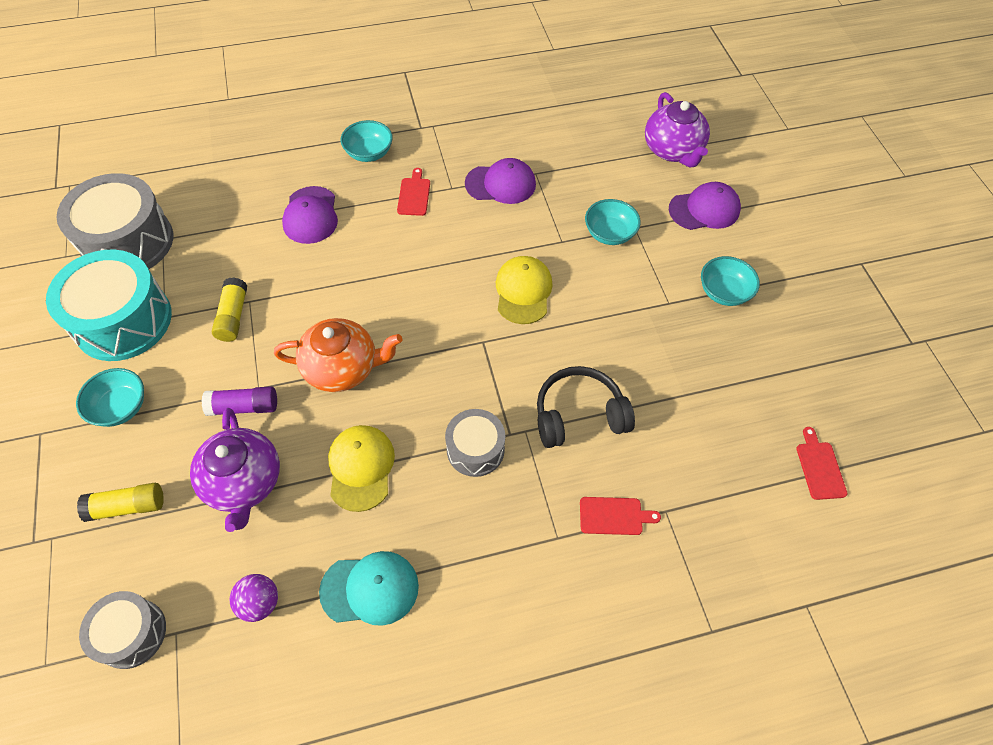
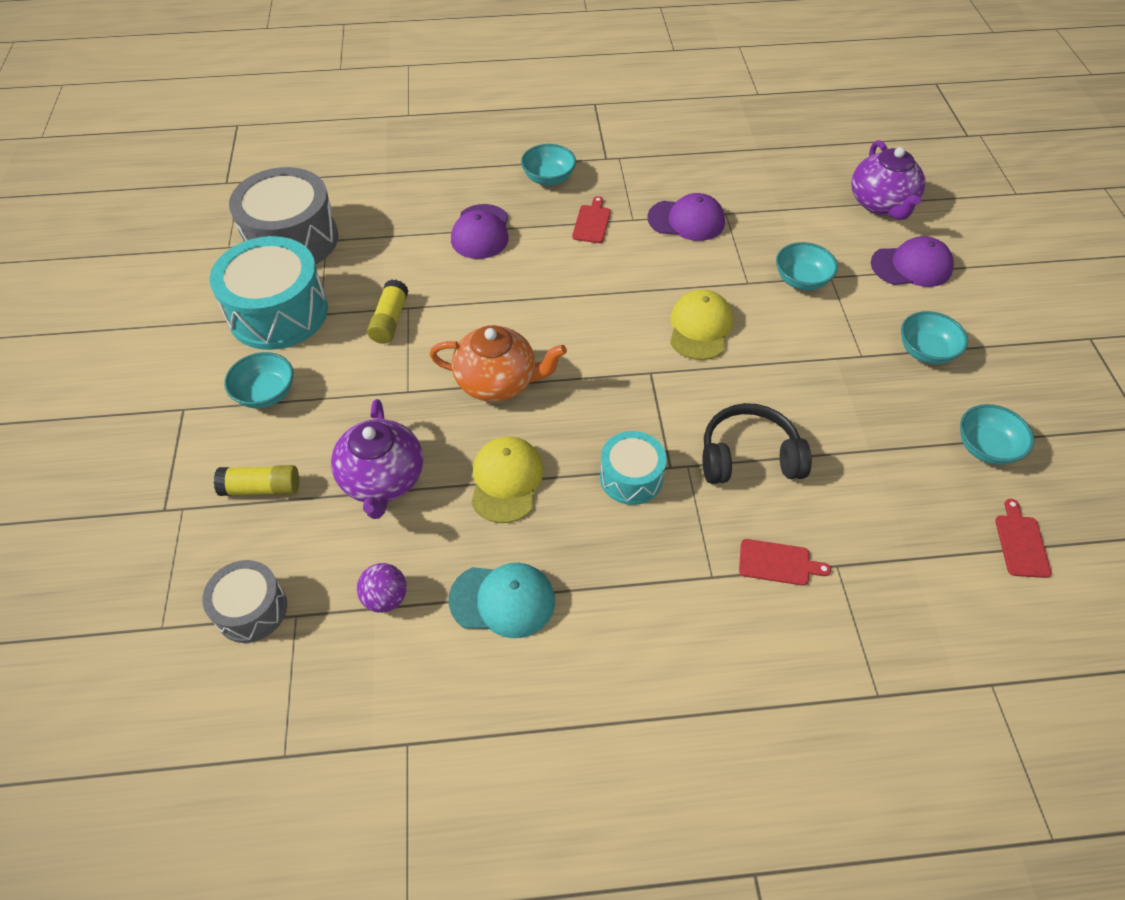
camera: 10 degrees right, 5 degrees down
purple glue stick [201,386,277,416] -> none
grey drum [445,409,505,477] -> turquoise drum [600,431,666,505]
none -> turquoise bowl [960,404,1034,465]

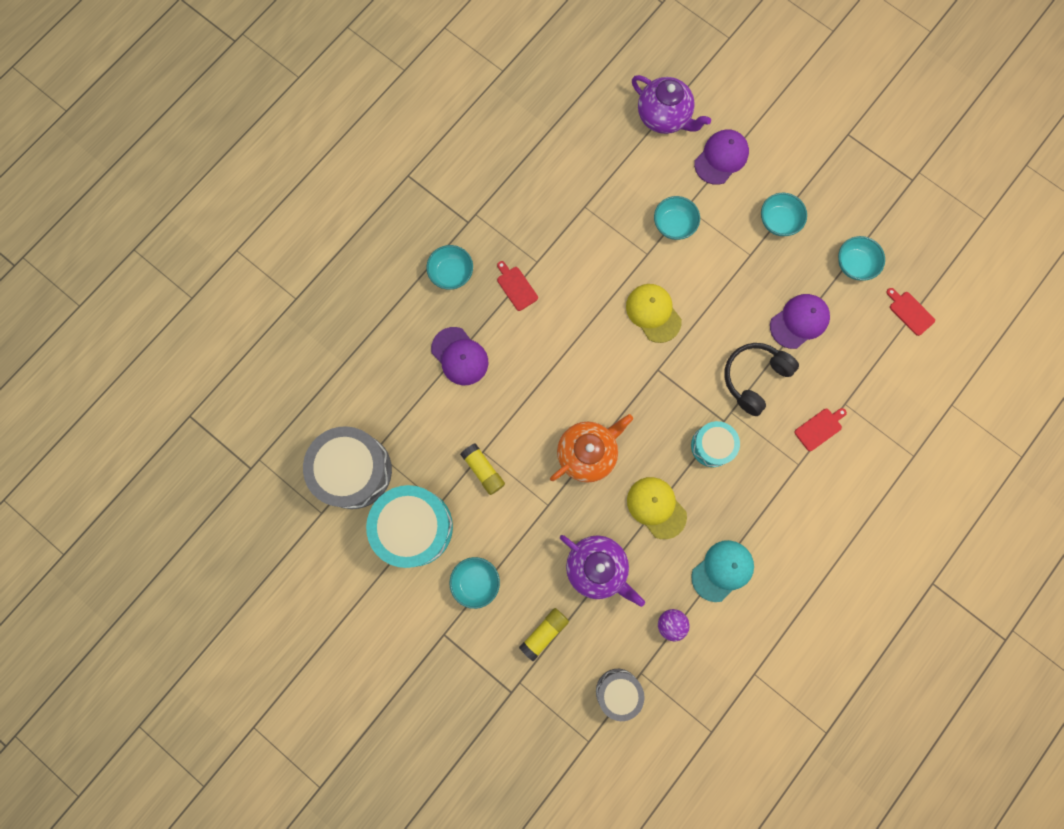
camera: 45 degrees left, 25 degrees up
purple cap [648,193,725,241] -> purple cap moved to [770,294,830,349]

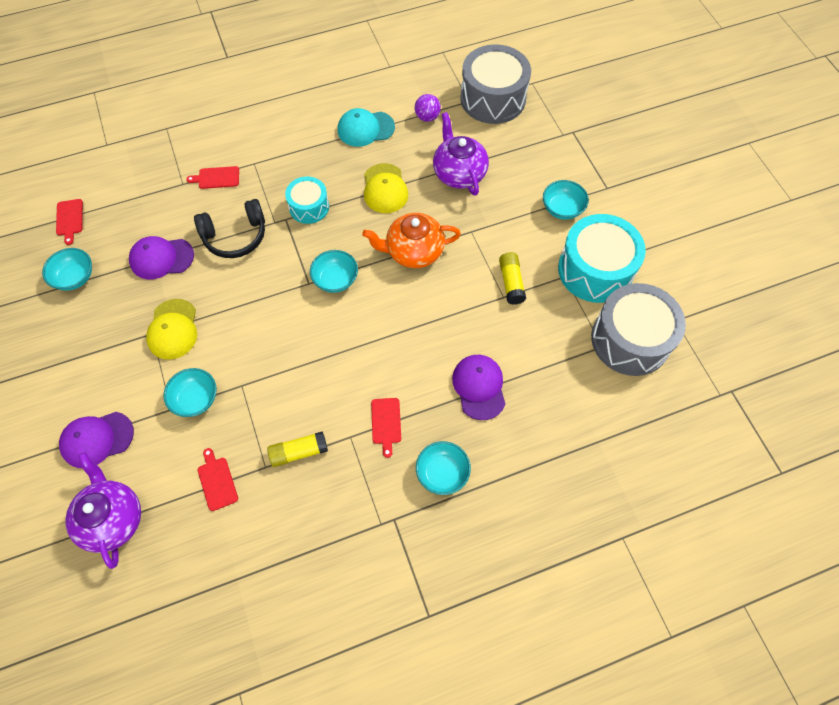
camera: 150 degrees left, 15 degrees down
yellow glue stick [519,608,569,661] -> yellow glue stick moved to [267,431,328,467]
grey drum [596,669,645,721] -> grey drum [460,44,531,124], size x1.78
yellow cap [626,284,682,343] -> yellow cap moved to [146,299,197,360]
turquoise bowl [761,193,807,236] -> turquoise bowl moved to [310,250,358,293]
none -> red cutting board [198,448,238,511]

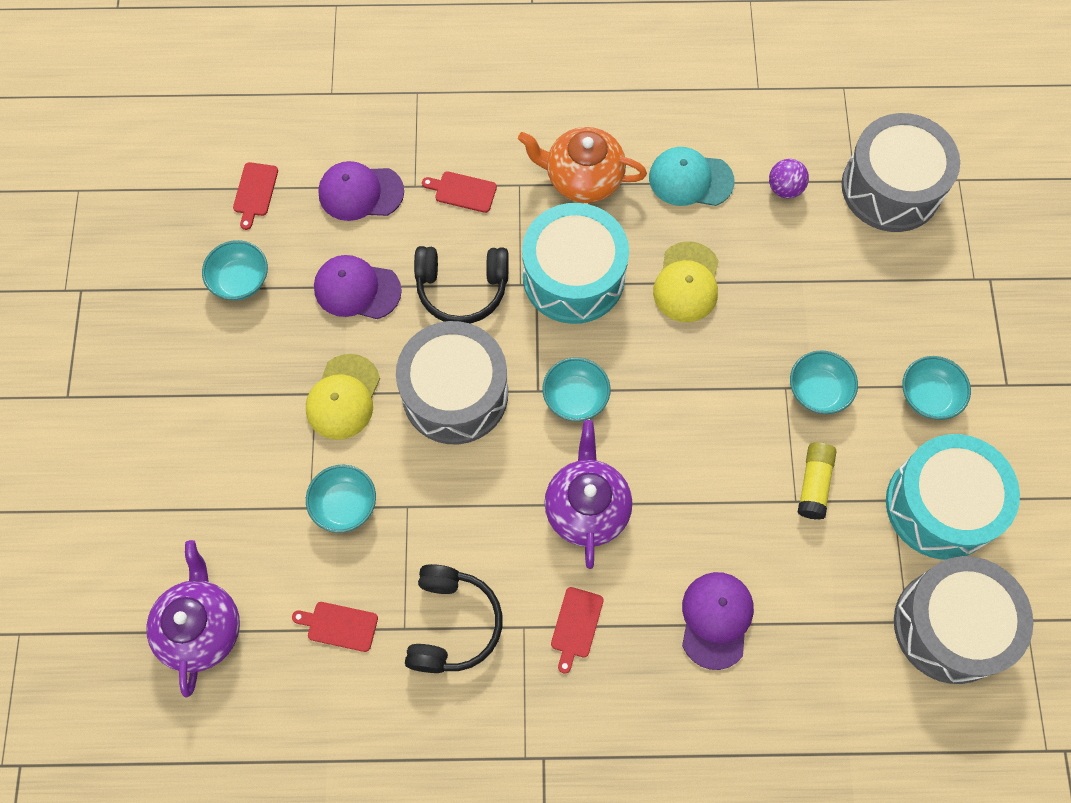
camera: 20 degrees right, 5 degrees up
purple cap [59,412,134,468] -> purple cap moved to [318,161,404,221]
red cutting board [198,448,238,511] -> red cutting board turned 75 degrees counterclockwise [292,602,378,652]
yellow glue stick [267,431,328,467] -> black headphones [405,564,502,673]
turquoise drum [285,177,329,224] -> turquoise drum [522,203,629,324], size x1.78
orange teapot [362,213,461,268] -> orange teapot moved to [518,127,647,203]
turquoise bowl [416,441,471,495] -> turquoise bowl moved to [790,350,858,414]
purple teapot [433,112,489,196] -> purple teapot moved to [544,420,632,569]
none -> grey drum [396,321,508,444]

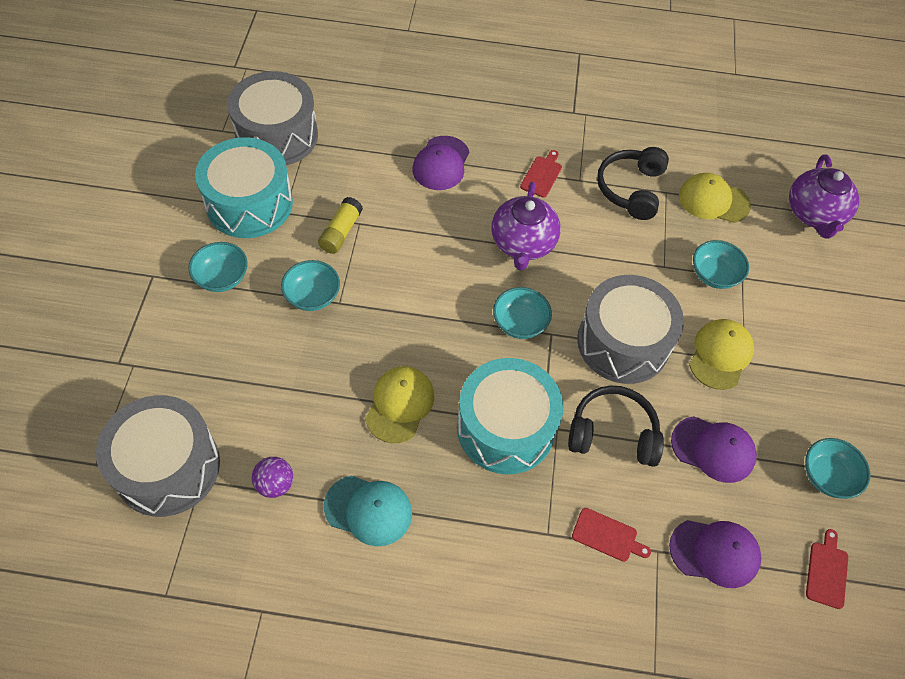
camera: 175 degrees left, 10 degrees down
red cutting board [292,602,378,652] -> yellow cap [679,173,751,223]
orange teapot [518,127,647,203] -> none

